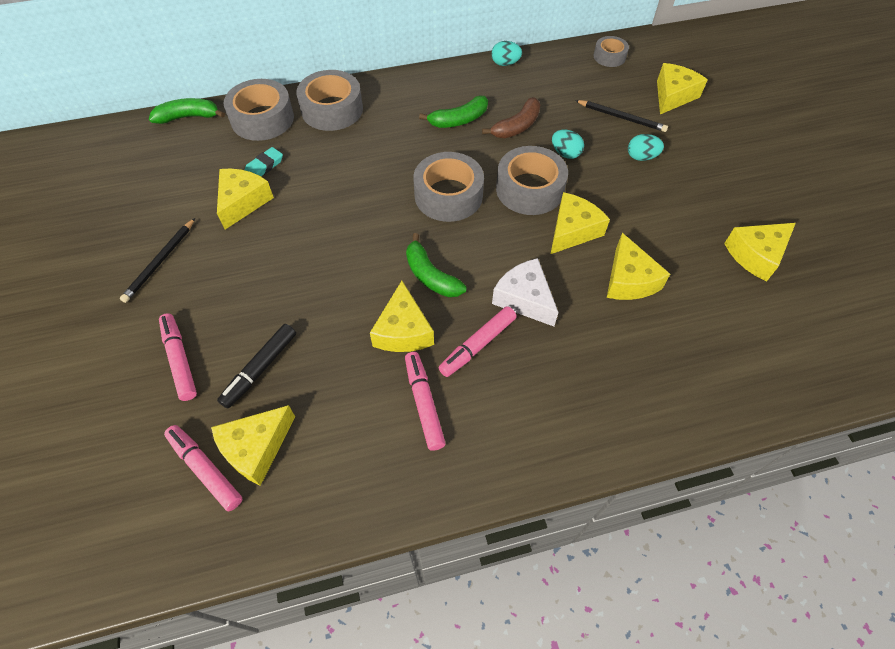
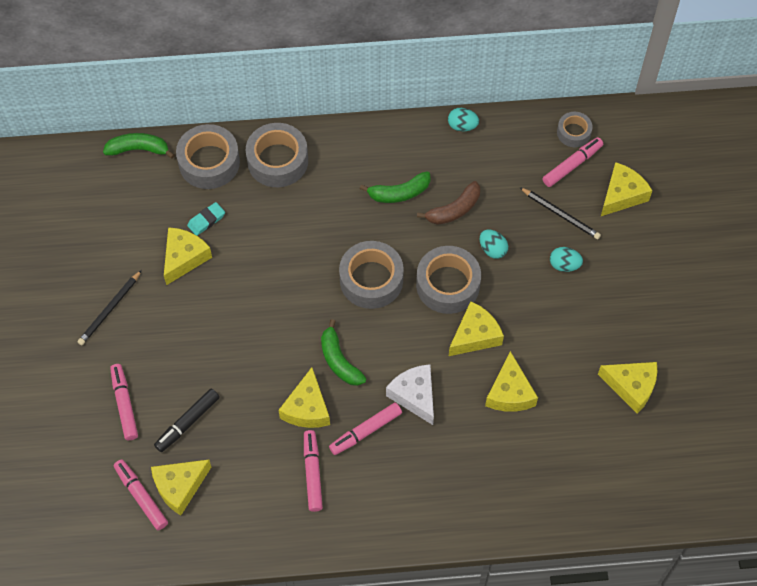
camera: 10 degrees right, 5 degrees up
yellow cheese [724,223,796,282] -> yellow cheese turned 135 degrees counterclockwise [598,362,658,414]
none -> pink marker [543,137,603,187]

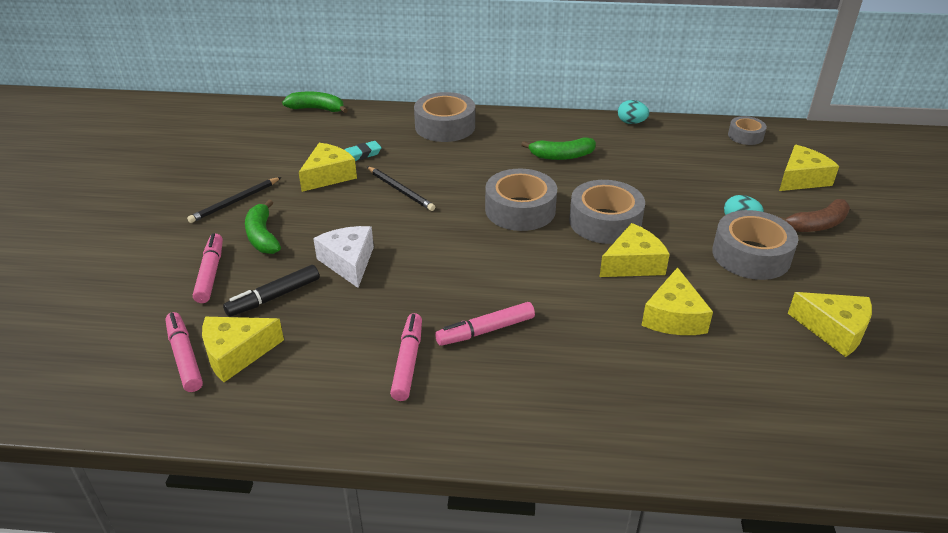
camera: 10 degrees right, 25 degrees down
grey tape [176,124,240,189] -> grey tape moved to [712,210,798,280]
yellow cheese [279,367,330,428] -> none
green banana [321,319,366,386] -> green banana moved to [245,200,281,254]
white cheese [386,364,434,425] -> white cheese moved to [313,226,374,288]
brown banana [417,181,480,225] -> brown banana moved to [777,199,850,232]
turquoise egg [480,229,508,259] -> none
black pencil [519,187,601,239] -> black pencil moved to [367,166,435,211]
pink marker [543,137,603,187] -> none

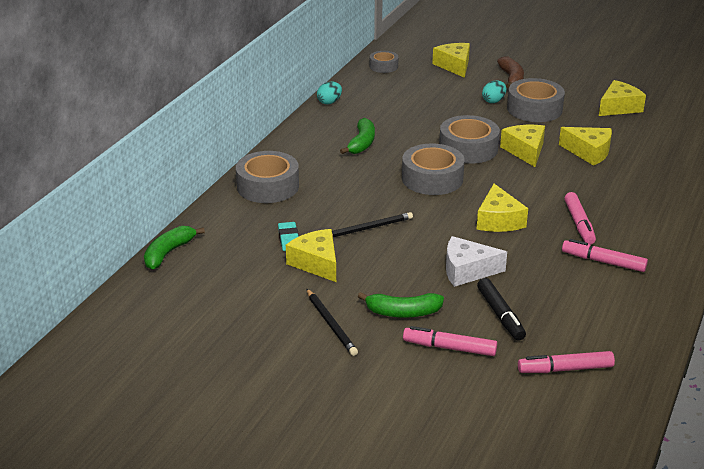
camera: 70 degrees left, 5 degrees down
yellow cheese [202,317,284,382] -> yellow cheese moved to [476,184,528,232]

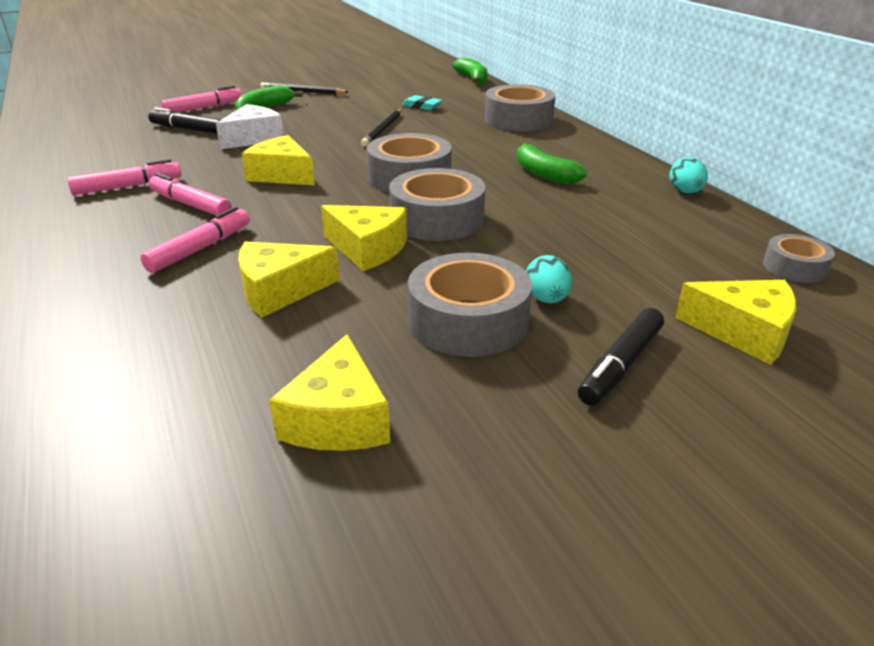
camera: 130 degrees right, 0 degrees up
yellow cheese [286,229,336,282] -> none
brown banana [497,56,524,88] -> black marker [578,308,664,406]
pink marker [518,351,615,373] -> pink marker moved to [141,207,250,273]

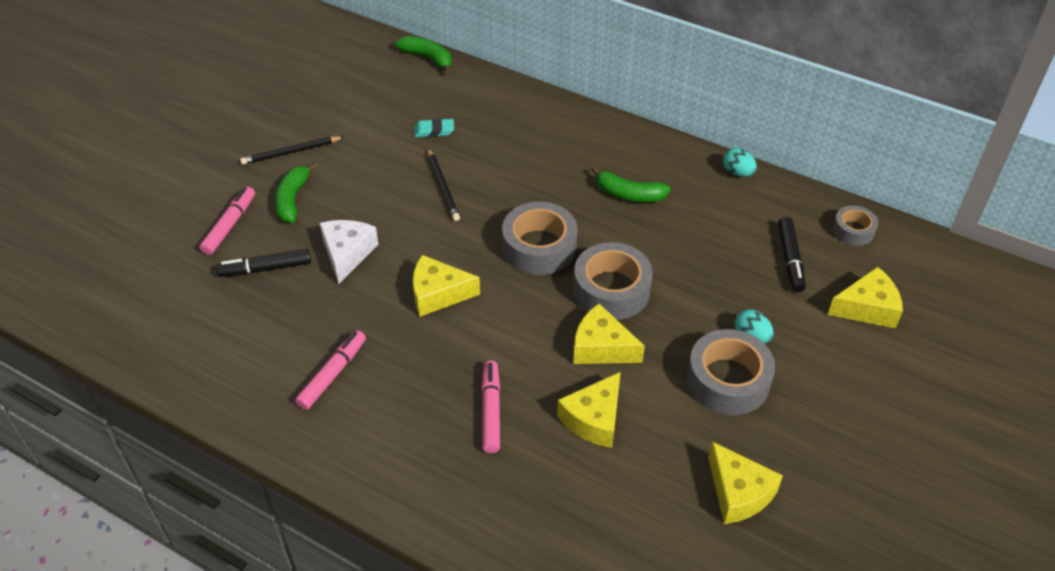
camera: 35 degrees left, 15 degrees up
pink marker [149,173,232,215] -> none
yellow cheese [321,205,407,271] -> yellow cheese turned 150 degrees counterclockwise [573,304,645,364]
grey tape [485,84,556,131] -> none
black marker [578,308,664,406] -> black marker moved to [778,217,806,292]

